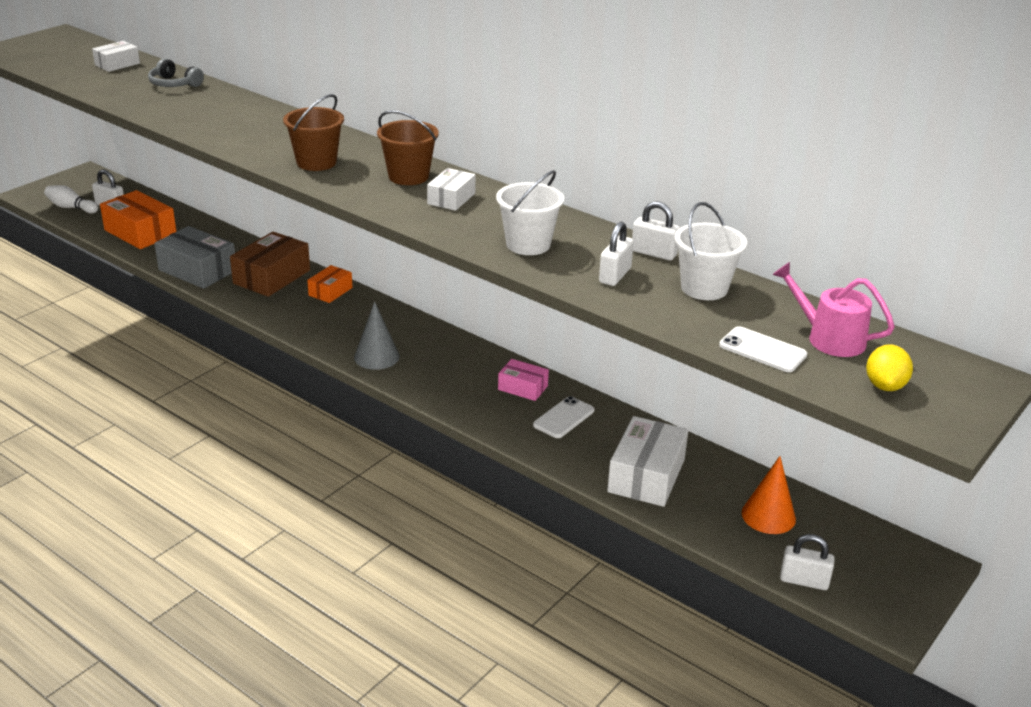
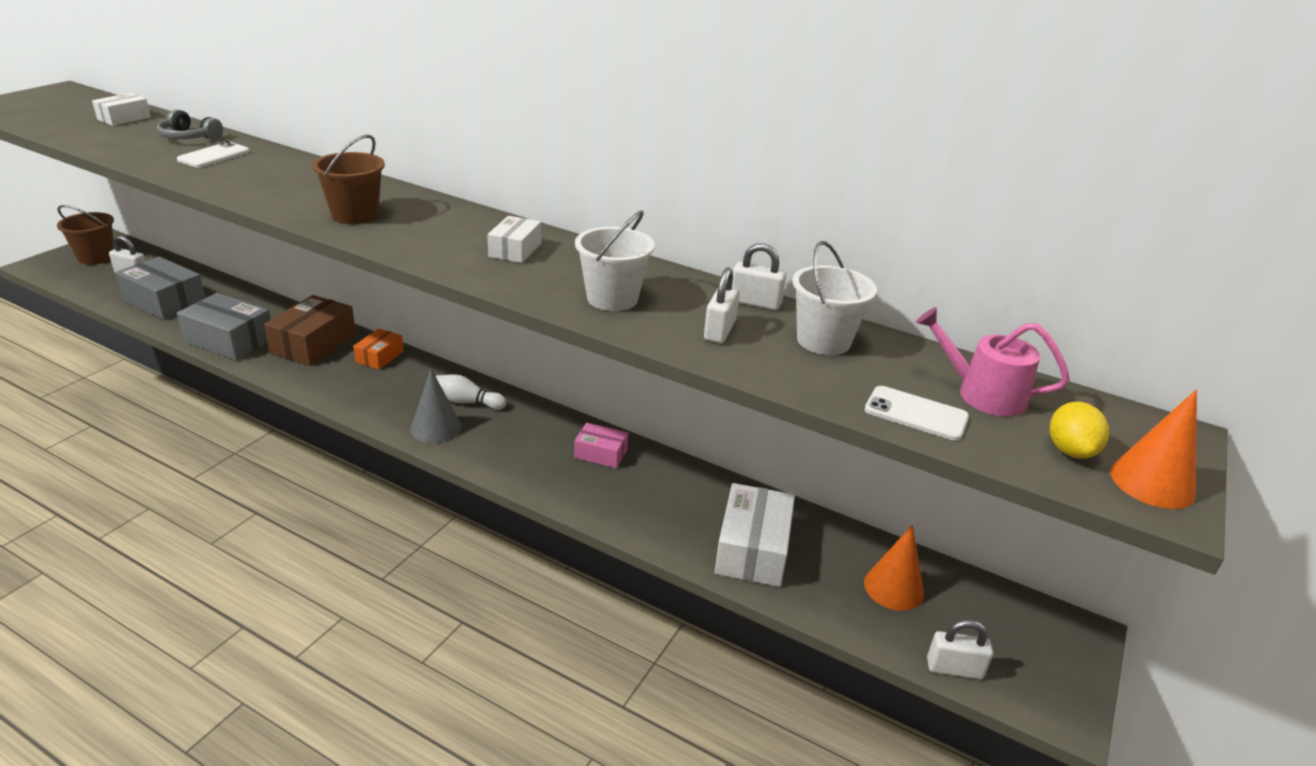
camera: 10 degrees left, 0 degrees up
white bowling pin [44,185,98,213] -> white bowling pin moved to [436,374,506,409]
orange box [100,190,176,249] -> grey box [115,256,206,320]
brown bucket [377,110,439,185] -> brown bucket moved to [57,205,114,265]
white phone [533,396,595,438] -> white phone moved to [177,141,250,168]
none -> orange cone [1110,390,1197,509]

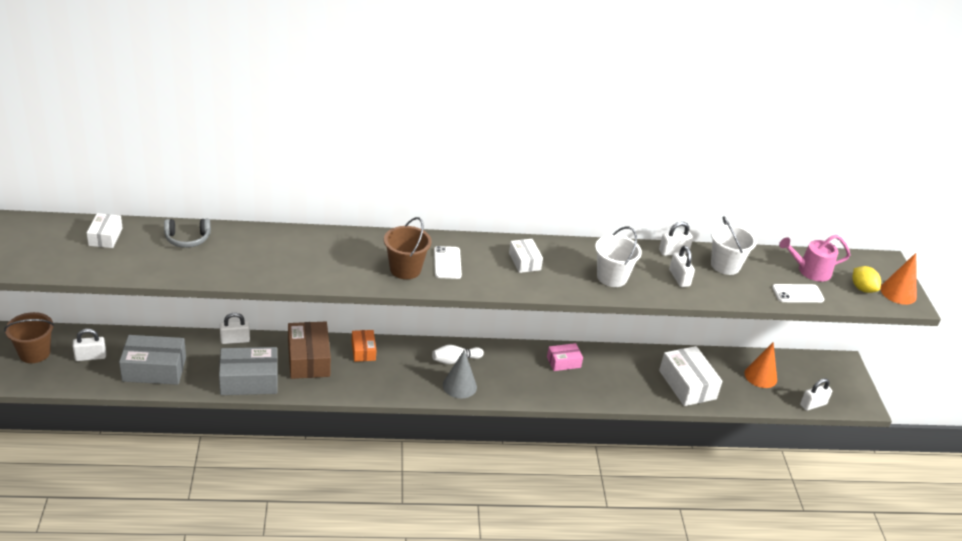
camera: 35 degrees left, 5 degrees up
white phone [177,141,250,168] -> white phone moved to [434,246,462,279]
none -> white padlock [220,313,250,344]

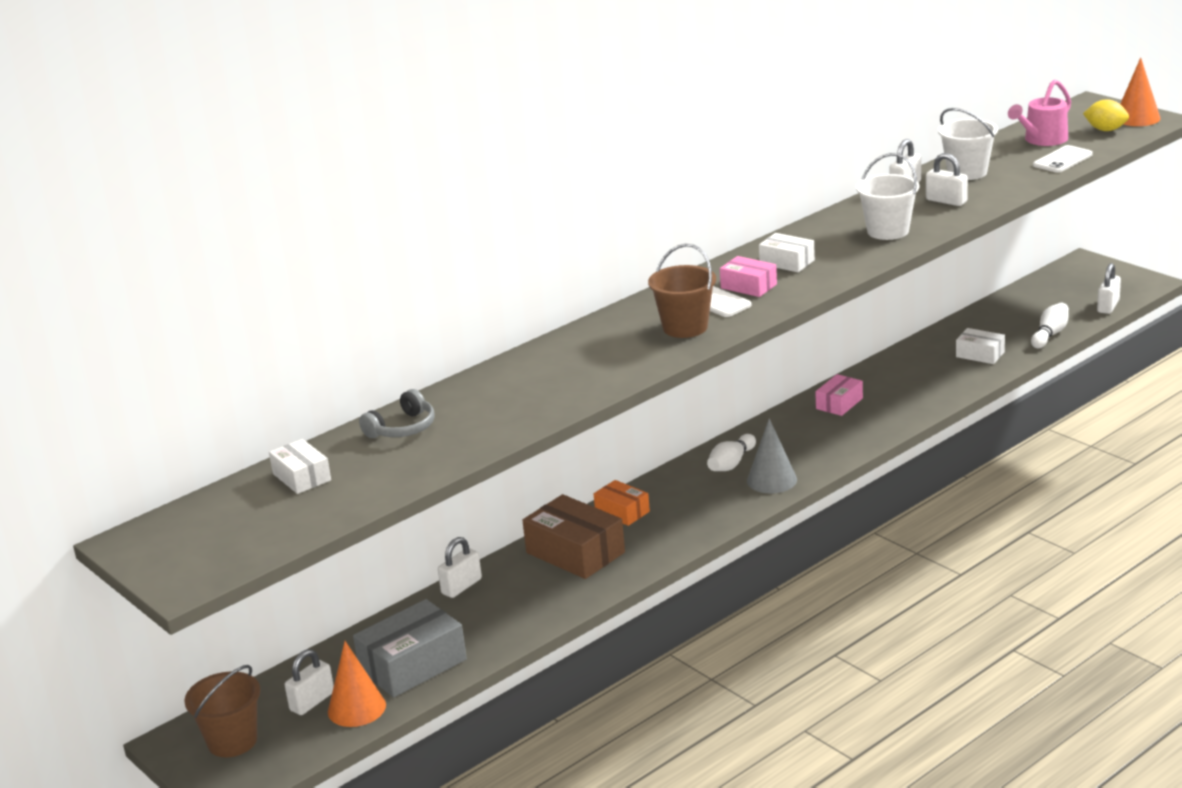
camera: 30 degrees left, 10 degrees down
grey box [219,347,278,395] -> none
white box [659,346,723,406] -> white box [956,328,1005,364], size x0.57
orange cone [745,342,777,388] -> orange cone moved to [328,641,386,727]
none -> pink box [720,256,777,297]
none -> white bowling pin [1031,303,1069,348]

